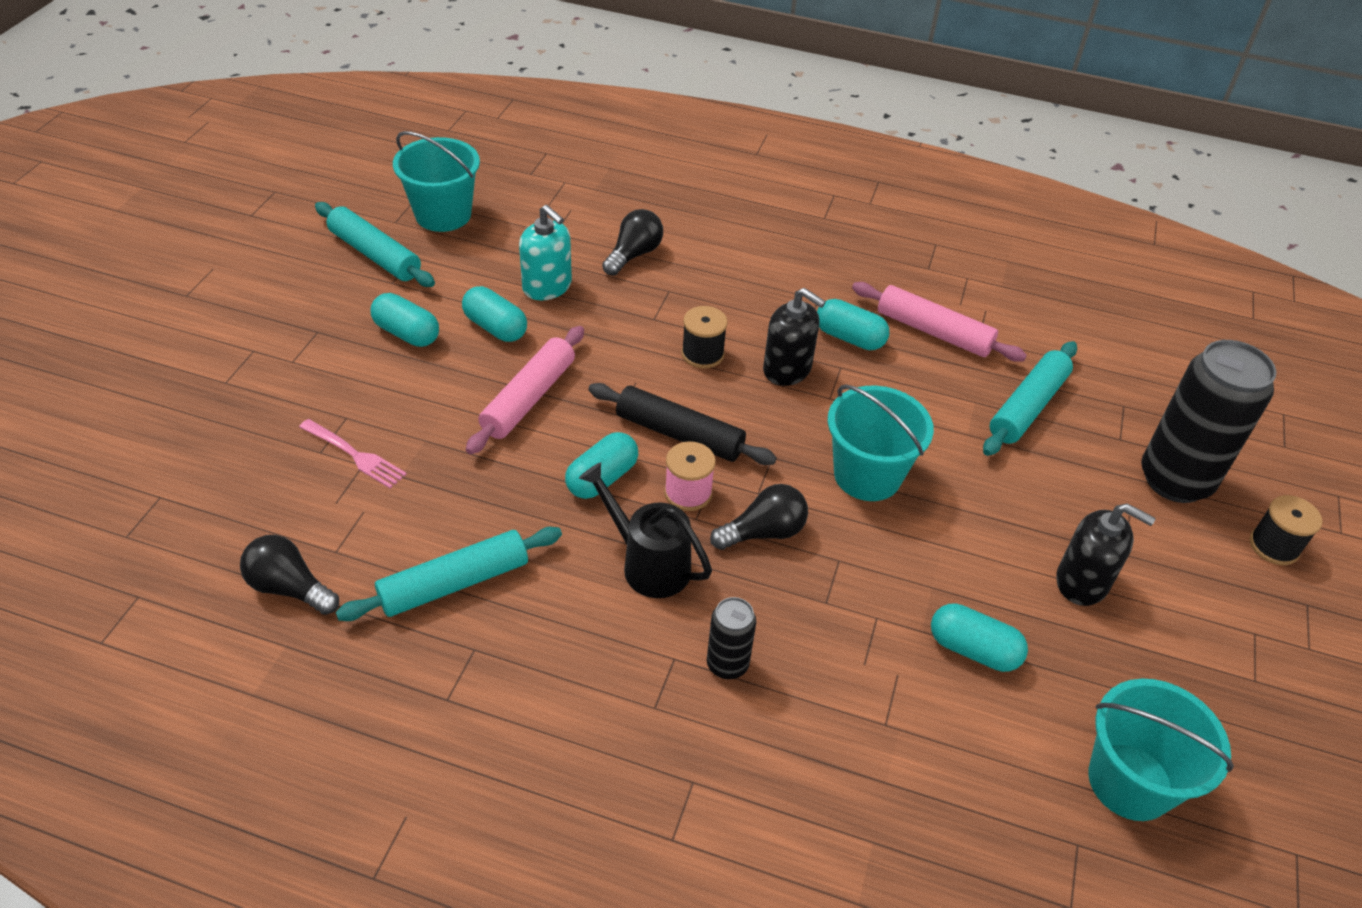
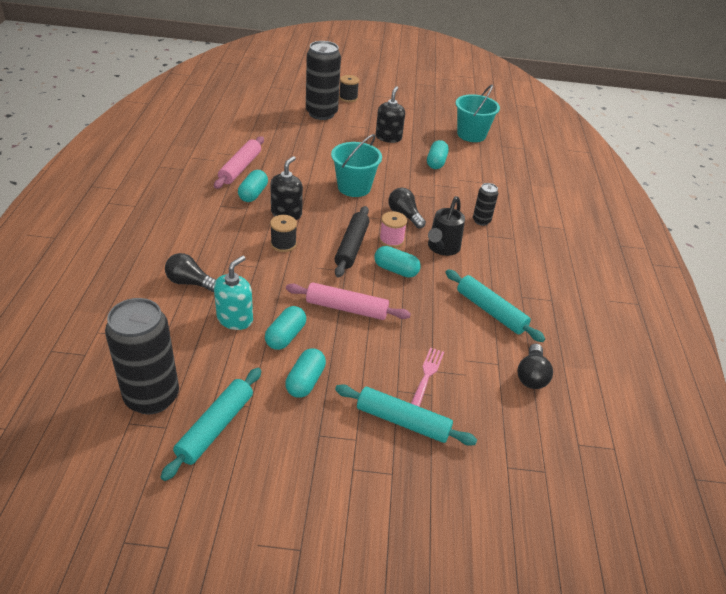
camera: 105 degrees left, 5 degrees down
turquoise bucket [393,131,480,232] -> black can [105,298,179,415]
turquoise rolling pin [983,341,1077,456] -> turquoise rolling pin moved to [335,384,477,446]

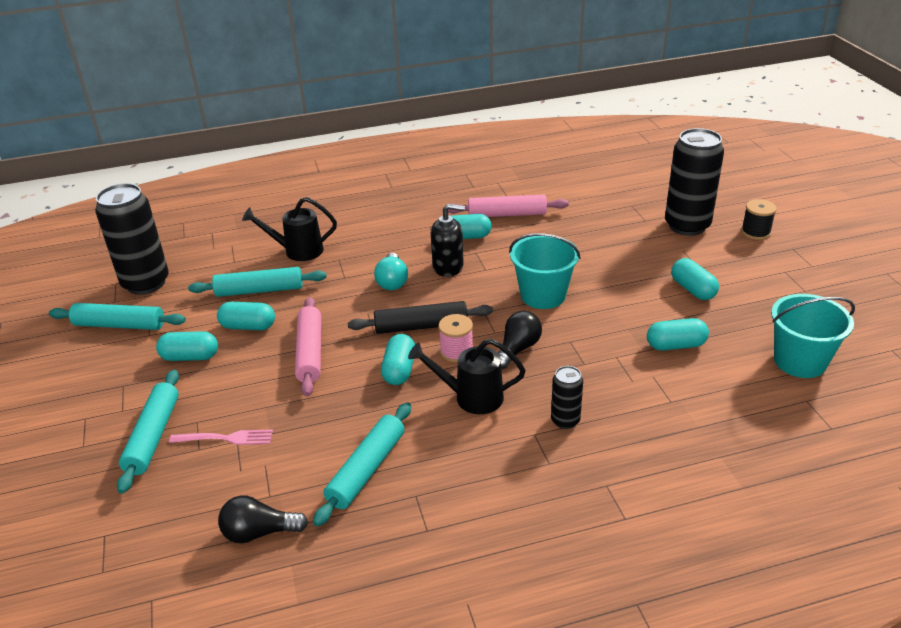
camera: 75 degrees right, 5 degrees down
black light bulb [165,253,216,292] -> black watering can [242,197,337,261]
turquoise soap dispenser [214,256,253,330] -> turquoise rolling pin [188,267,327,297]
black spool [270,215,297,252] -> turquoise light bulb [374,253,408,290]
black soap dispenser [376,86,405,143] -> turquoise capsule [671,258,719,300]

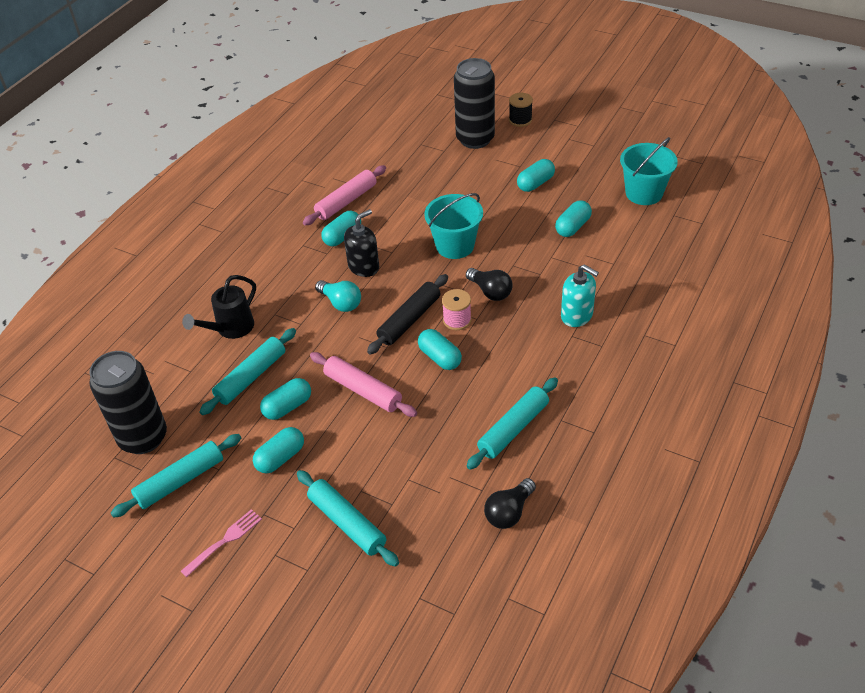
camera: 45 degrees left, 10 degrees up
pink fork [169,429,273,445] -> pink fork moved to [180,509,262,578]
turquoise rolling pin [313,402,411,527] -> turquoise rolling pin turned 60 degrees clockwise [466,378,558,470]
black watering can [408,339,525,414] -> none
black light bulb [498,311,542,369] -> black light bulb turned 150 degrees clockwise [466,268,513,301]
black can [551,366,583,429] -> turquoise soap dispenser [561,264,599,327]
turquoise capsule [671,258,719,300] -> turquoise capsule turned 60 degrees counterclockwise [517,159,555,192]

